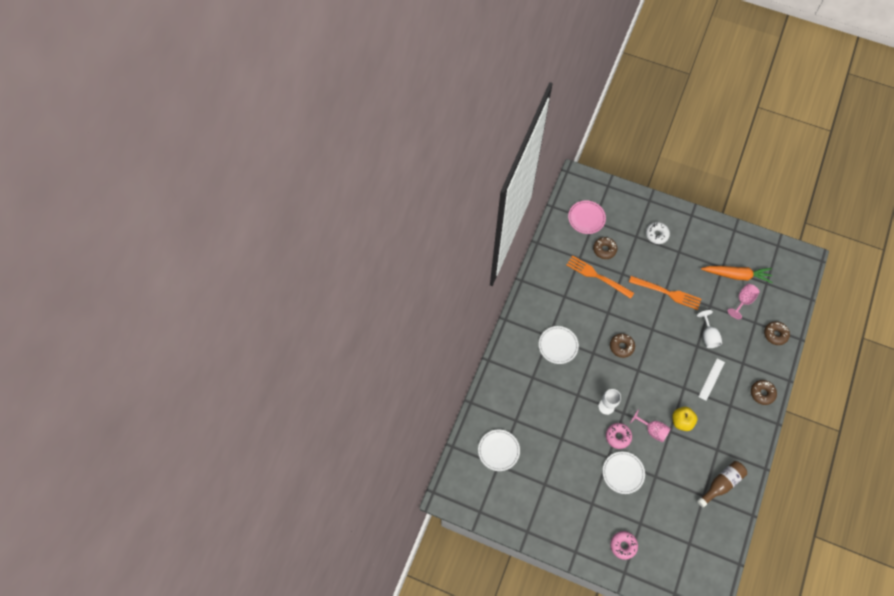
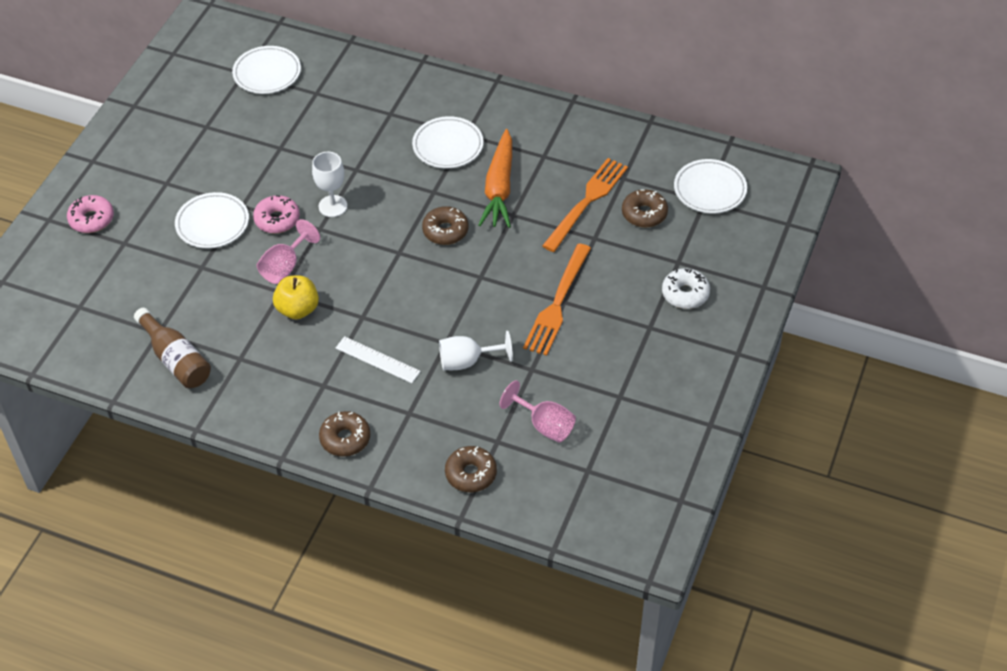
camera: 90 degrees right, 15 degrees down
pink plate [568,200,606,234] -> white plate [674,159,747,214]
orange carrot [701,266,773,283] -> orange carrot moved to [478,129,512,228]

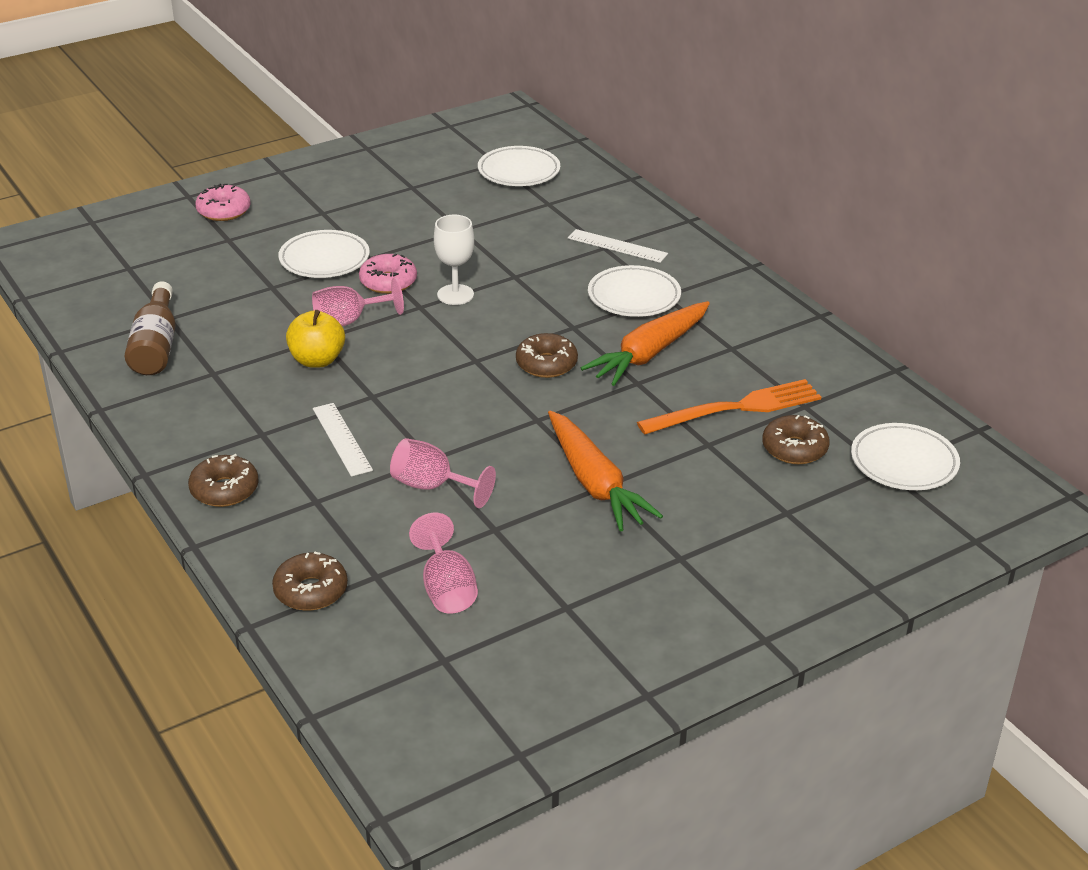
camera: 35 degrees right, 15 degrees down
white goblet [439,331,513,370] -> pink goblet [390,438,496,508]
orange fork [523,243,591,356] -> orange carrot [548,411,663,531]
white donut [662,268,710,309] -> none
none -> white ruler [568,229,668,263]

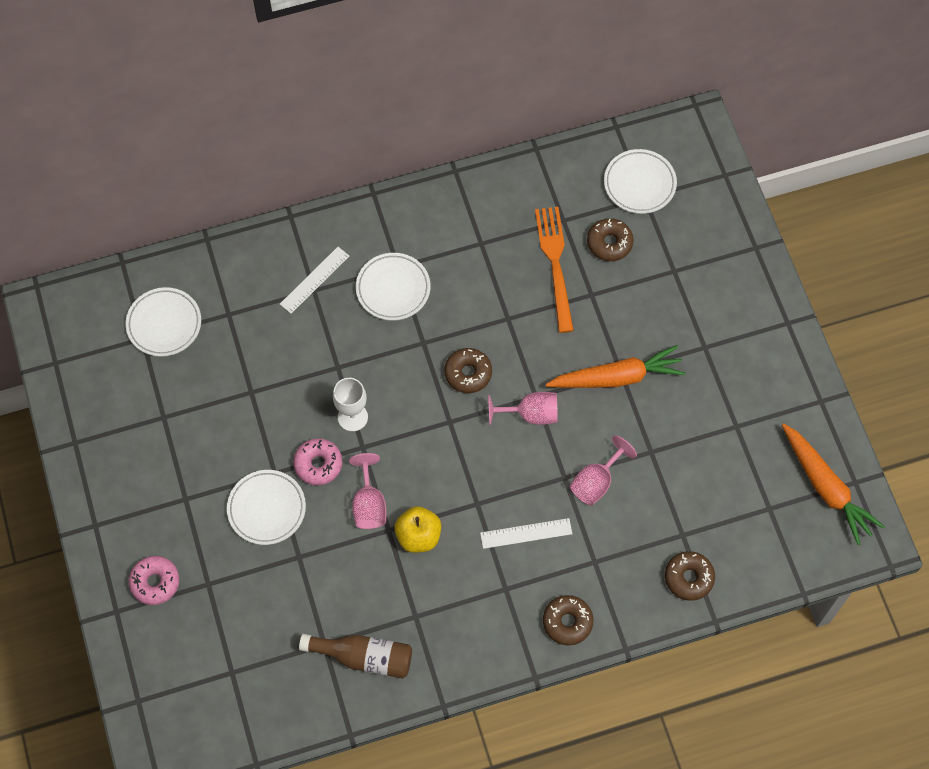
camera: 75 degrees left, 30 degrees up
pink goblet [409,513,478,614] -> pink goblet moved to [488,392,558,425]
orange carrot [581,301,710,386] -> orange carrot moved to [782,423,885,545]

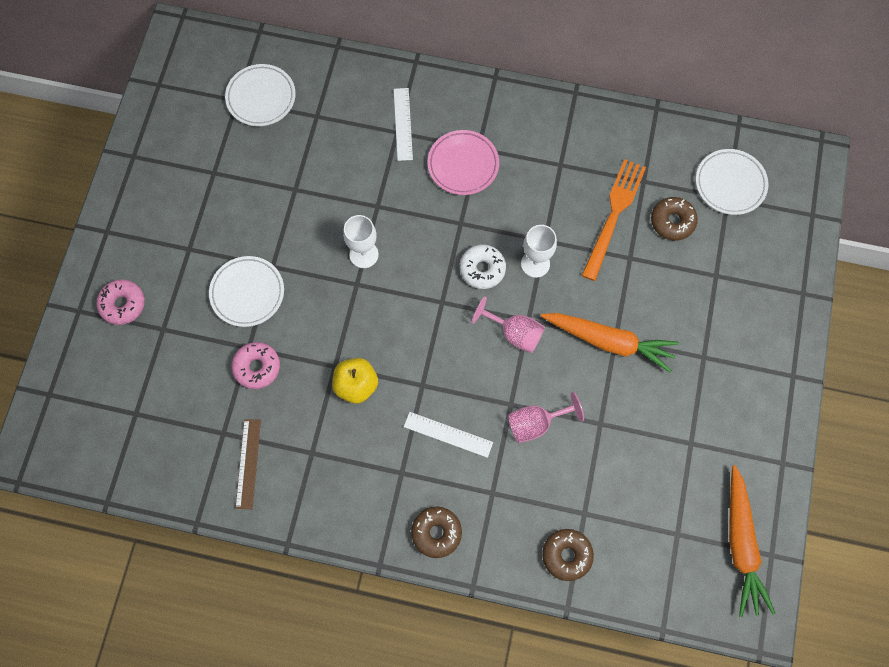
camera: 30 degrees right, 5 degrees up
white ruler [280,247,349,314] -> white ruler turned 75 degrees counterclockwise [394,88,413,161]
pink donut [293,438,342,485] -> pink donut moved to [231,342,280,389]
brown bottle [299,634,412,678] -> brown ruler [235,419,261,509]
pink goblet [349,453,387,529] -> none
white plate [356,253,431,321] -> pink plate [427,130,499,195]
brown donut [444,348,492,393] -> white donut [460,245,506,289]
none -> white goblet [521,225,557,278]

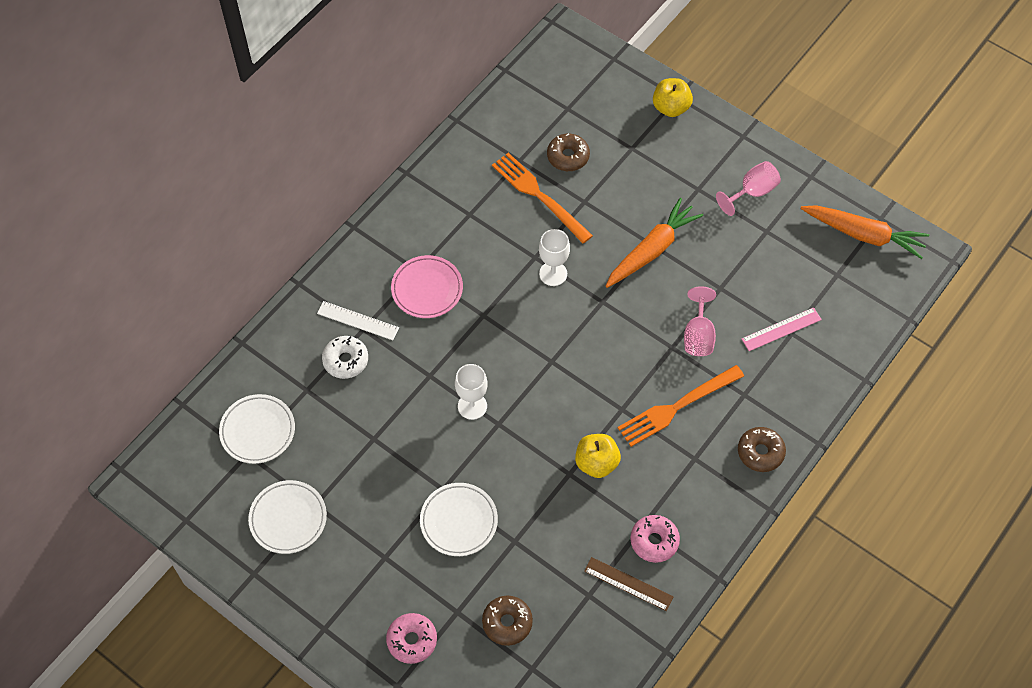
camera: 65 degrees left, 10 degrees down
pink donut [231,342,280,389] -> pink donut moved to [630,515,680,563]
white ruler [404,412,493,458] -> orange fork [618,365,744,447]
white donut [460,245,506,289] -> white donut moved to [322,336,368,379]
pink goblet [472,297,545,353] -> pink goblet moved to [716,161,781,216]
brown donut [542,529,594,581] -> brown donut moved to [482,596,533,646]
white plate [696,149,769,215] -> white plate moved to [248,480,327,554]
none -> yellow apple [653,78,693,117]
none -> pink ruler [742,307,822,351]

